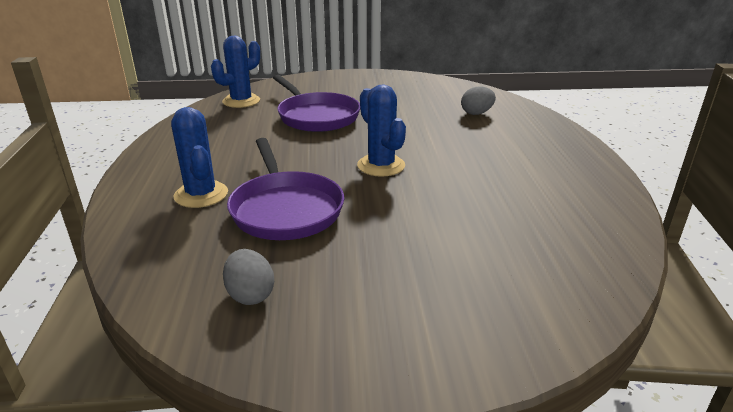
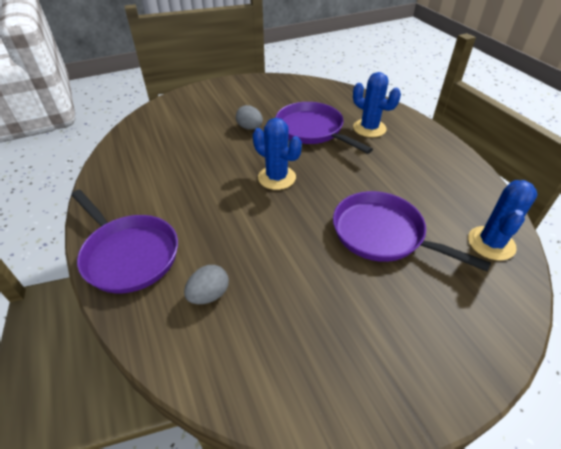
camera: 160 degrees right, 15 degrees up
grey egg [223,249,274,305] -> grey egg moved to [236,105,263,130]
none -> purple pan [71,190,178,293]

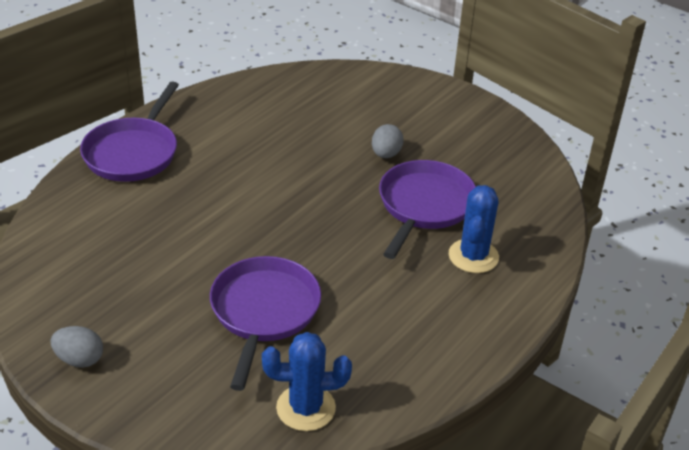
camera: 60 degrees right, 5 degrees down
grey egg [184,265,229,304] -> grey egg moved to [51,326,103,368]
blue cactus [253,118,302,190] -> none

